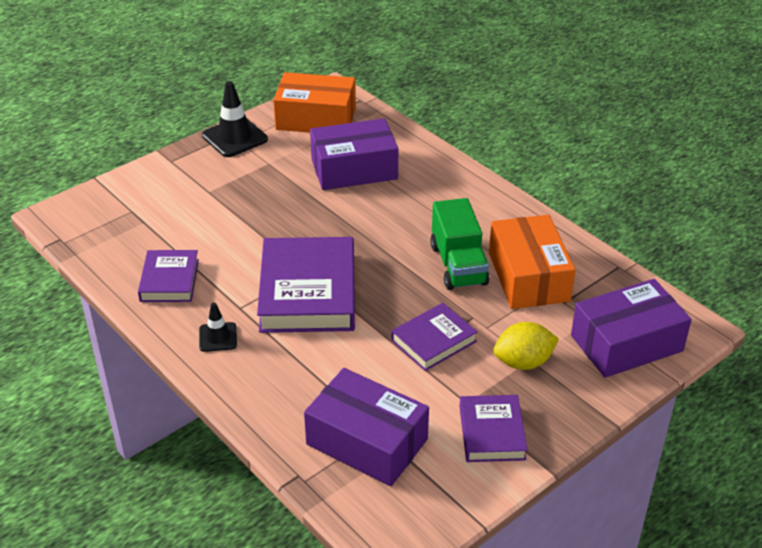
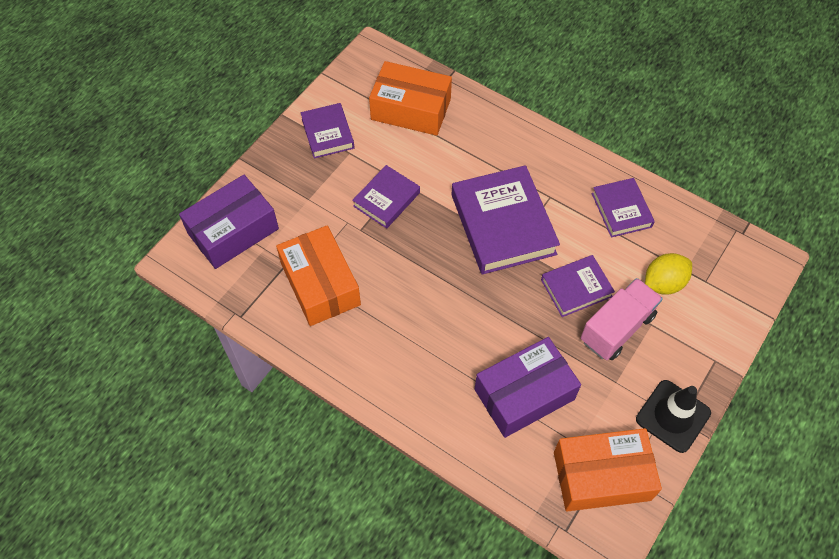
camera: 165 degrees right, 20 degrees up
black traffic cone [199,303,237,352] -> none
purple box [304,368,429,486] -> orange box [369,61,452,136]
green truck [430,198,489,290] -> none
yellow lemon [493,322,559,370] -> yellow lemon moved to [645,253,692,294]
none -> purple book [541,255,615,317]
none -> pink truck [581,278,663,360]

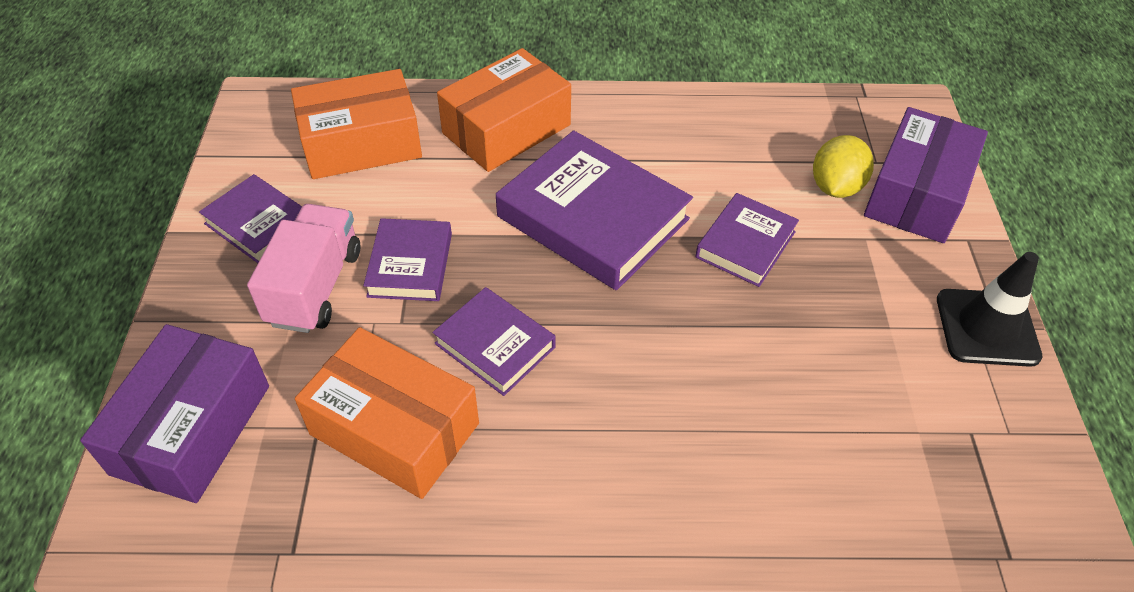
camera: 35 degrees left, 10 degrees down
purple box [475,337,581,438] -> purple box moved to [864,107,988,243]
orange box [554,428,662,511] -> orange box moved to [437,48,571,172]
pink truck [581,278,663,360] -> pink truck moved to [247,204,360,333]
purple book [592,178,655,238] -> purple book moved to [433,287,555,396]

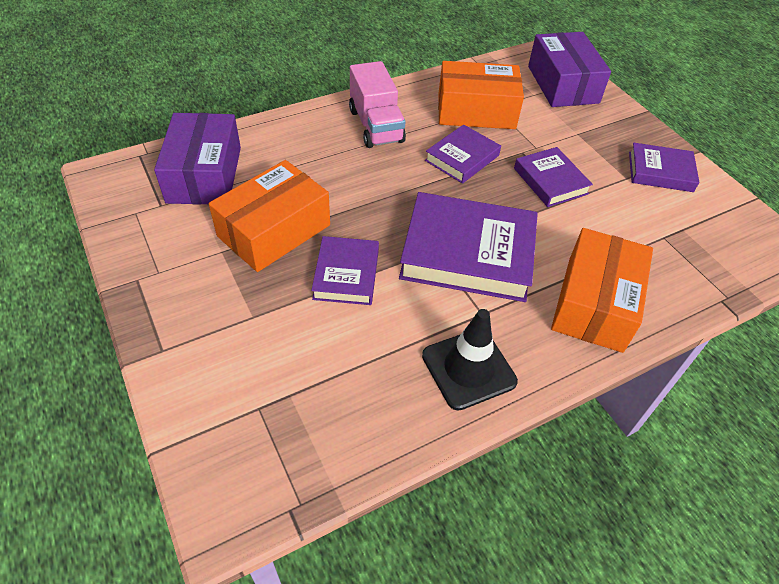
camera: 150 degrees right, 0 degrees up
pink truck [247,204,360,333] -> pink truck moved to [349,61,406,148]
orange box [291,69,422,179] -> orange box moved to [209,160,330,272]
purple book [433,287,555,396] -> purple book turned 60 degrees counterclockwise [425,124,501,184]
yellow lemon [813,135,874,198] -> none
purple box [864,107,988,243] -> purple box moved to [154,113,241,205]
black traffic cone [937,252,1043,367] -> black traffic cone moved to [422,309,518,411]

